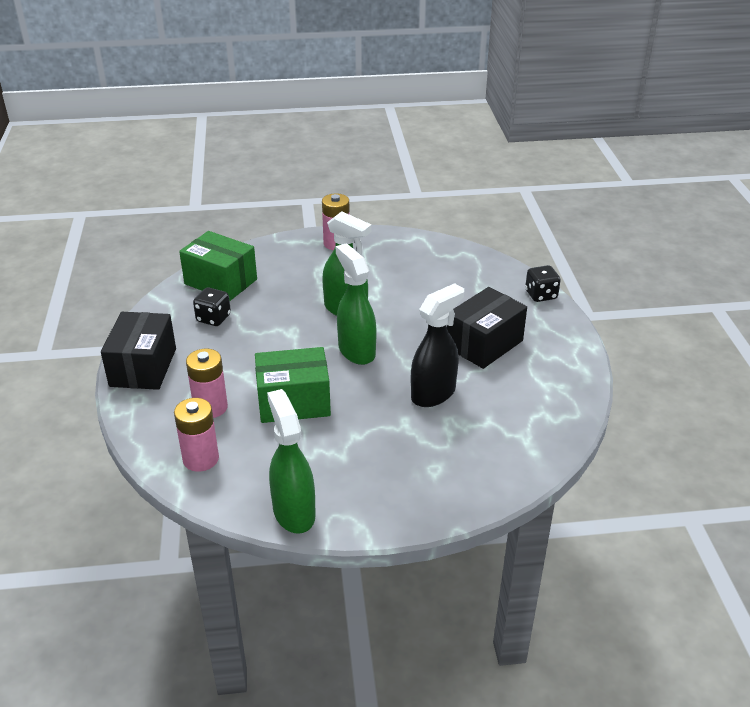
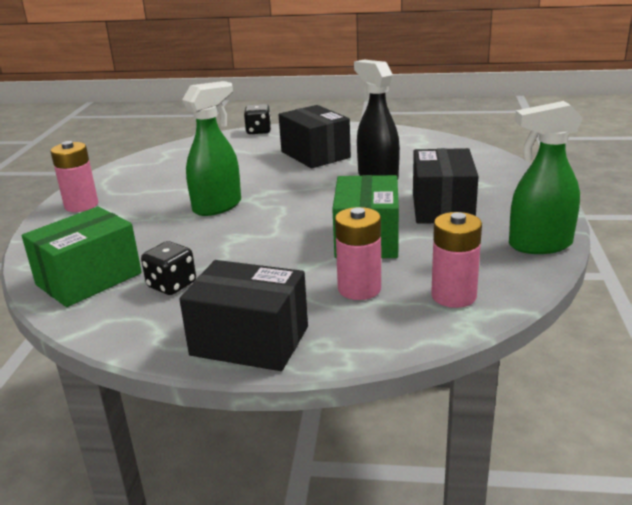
camera: 75 degrees left, 10 degrees down
green spray bottle [336,243,377,365] -> none
none -> black box [413,148,479,223]

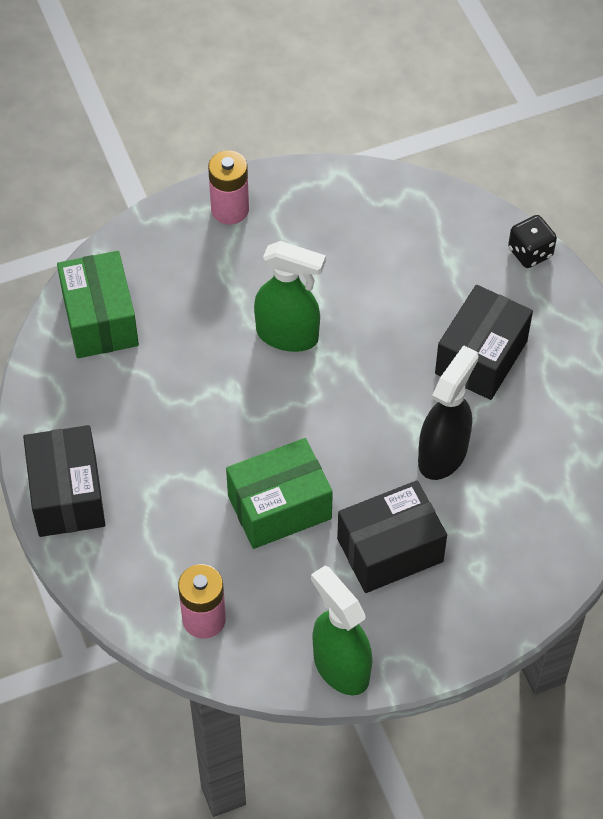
camera: 60 degrees right, 30 degrees up
green box [22,206,142,307] -> green box turned 60 degrees clockwise [57,251,139,358]
black dice [141,241,196,295] -> none
pink battery [335,207,381,300] -> none

